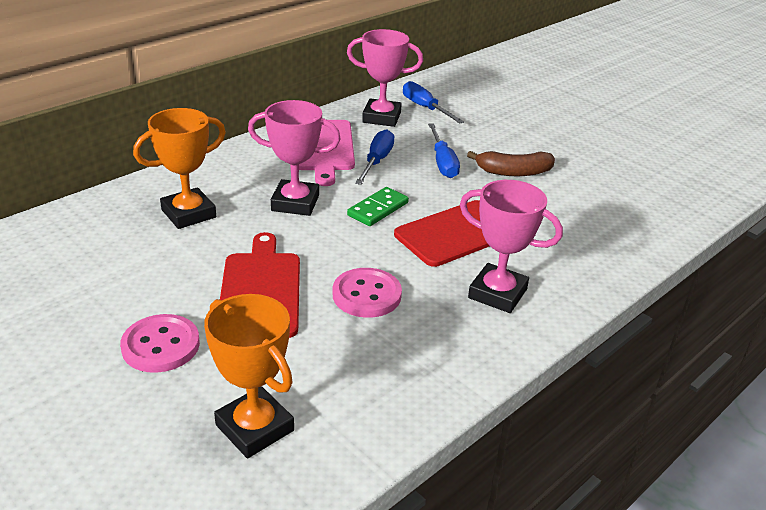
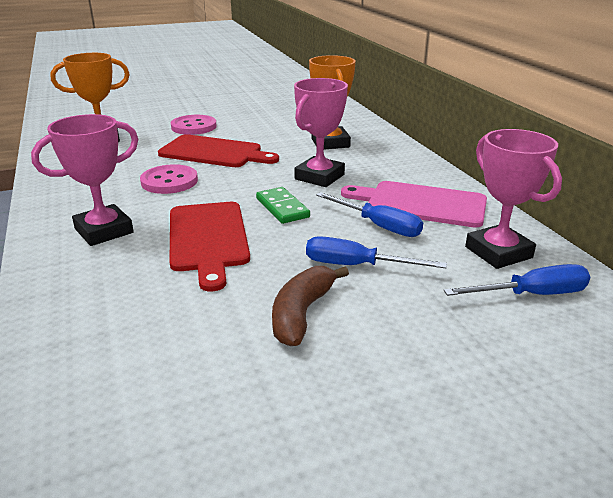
camera: 115 degrees right, 5 degrees down
pink trophy [347,29,423,127] -> pink trophy turned 60 degrees counterclockwise [465,129,562,269]

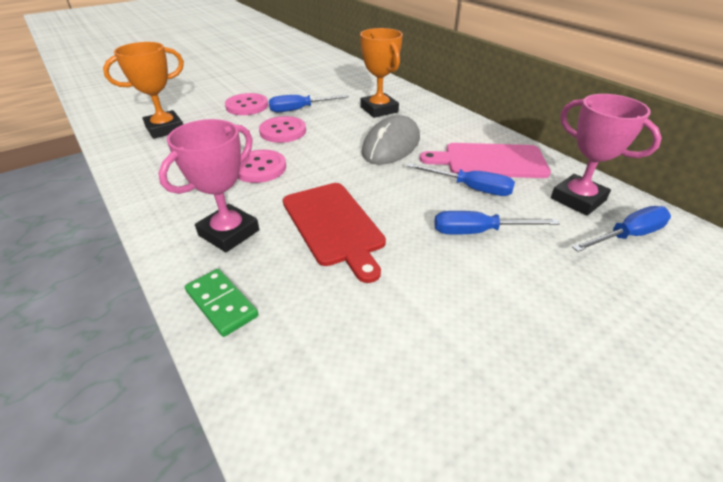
camera: 15 degrees left, 10 degrees up
red cutting board [158,134,279,167] -> pink button [259,116,306,143]
green domino [256,187,310,224] -> green domino moved to [185,269,258,337]
brown banana [272,266,349,346] -> none
pink trophy [294,78,348,187] -> grey mouse [362,115,420,165]
none -> blue screwdriver [269,95,349,112]

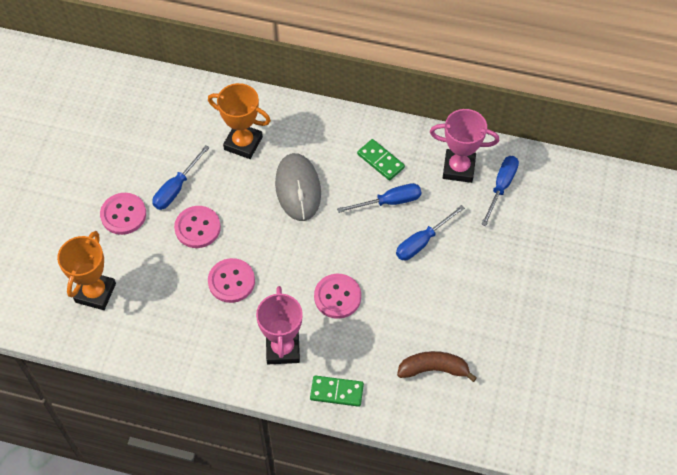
camera: 40 degrees left, 20 degrees up
red cutting board [283,183,386,283] -> pink button [314,274,361,319]
pink cutting board [420,143,551,178] -> green domino [357,139,405,181]
none -> brown banana [397,351,477,382]

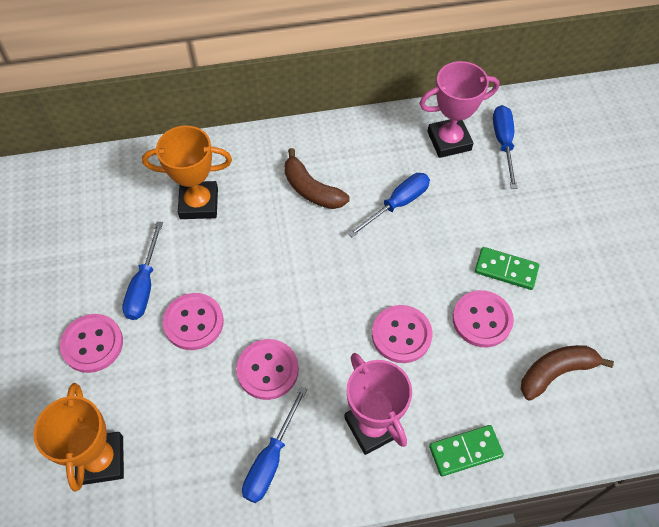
camera: 25 degrees left, 0 degrees up
grey mouse [275,153,321,221] -> none
green domino [357,139,405,181] -> green domino moved to [475,247,539,290]
blue screwdriver [396,205,465,260] -> blue screwdriver moved to [242,386,307,503]
none -> brown banana [284,148,350,209]
none -> pink button [453,290,514,347]

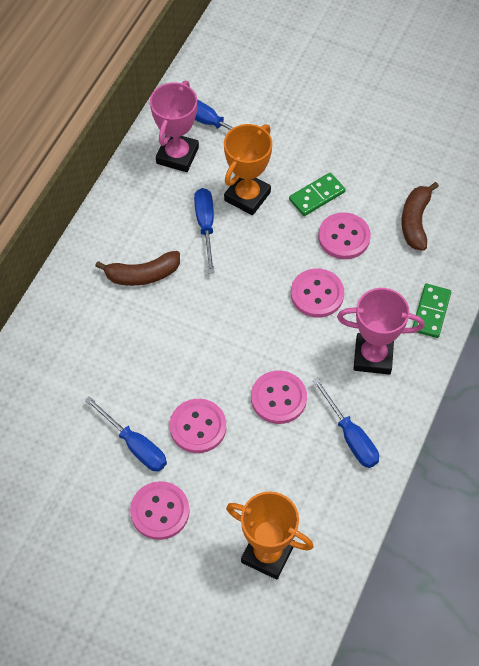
camera: 55 degrees left, 0 degrees up
orange trophy [142,125,232,219] -> orange trophy moved to [224,124,272,215]

